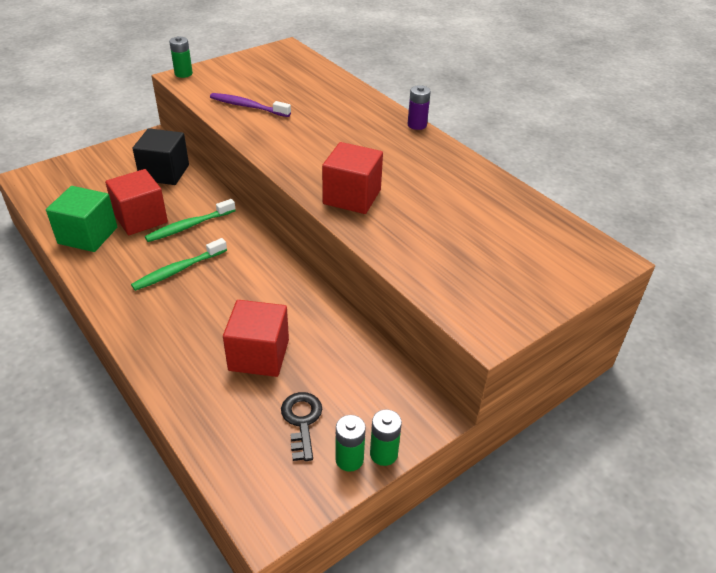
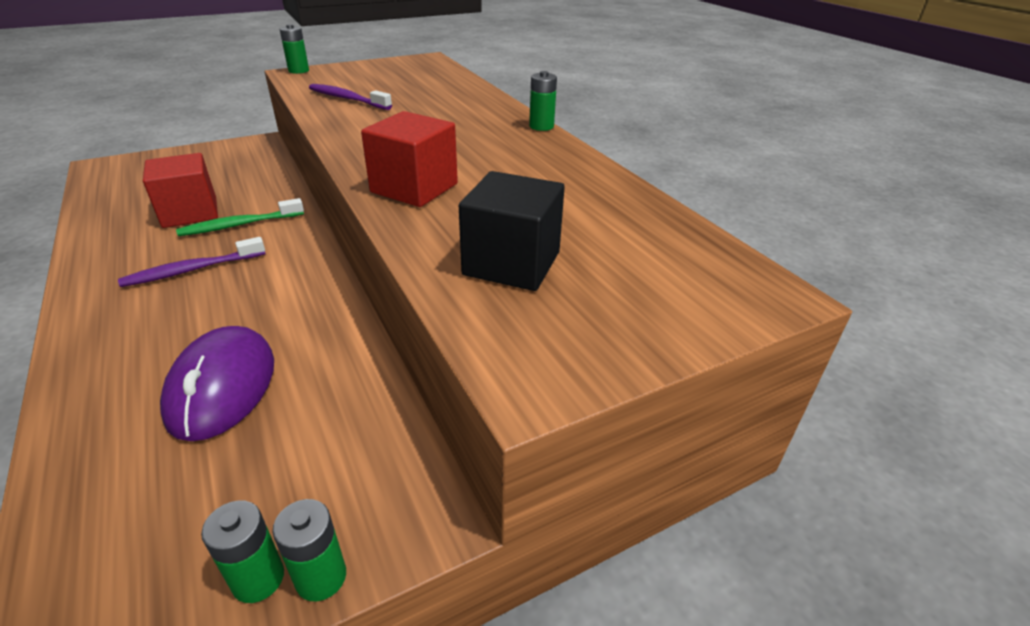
camera: 10 degrees right, 5 degrees down
green cube [46,186,117,252] -> none
green toothbrush [131,238,227,291] -> purple toothbrush [118,237,265,287]
black cube [132,128,189,185] -> black cube moved to [459,171,565,291]
red cube [223,300,289,377] -> purple mouse [160,326,274,441]
black key [281,392,322,461] -> none
purple battery [408,85,431,130] -> green battery [529,71,557,131]

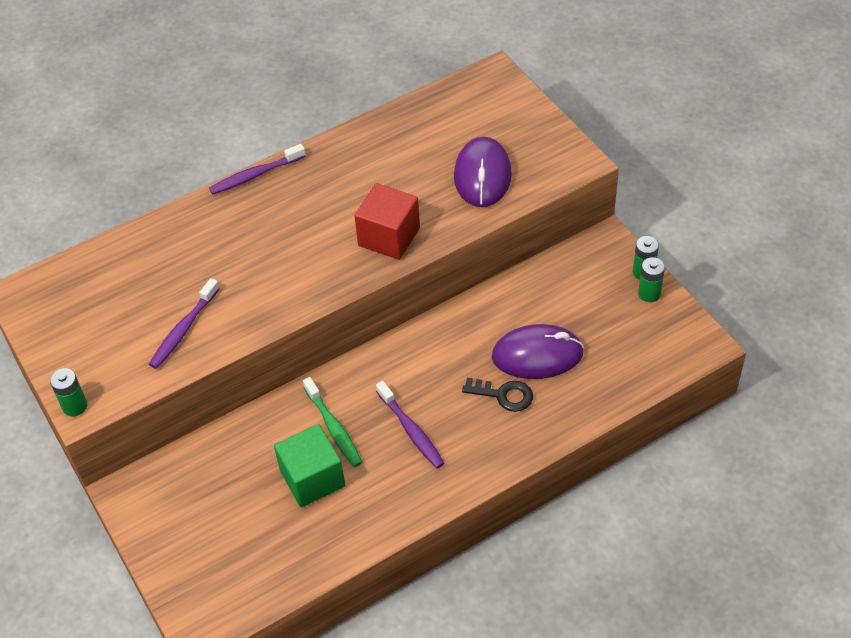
camera: 90 degrees left, 15 degrees up
red cube [143,153,218,228] -> green cube [274,424,345,507]
black cube [459,171,565,291] -> purple mouse [454,137,512,207]
green battery [529,71,557,131] -> purple toothbrush [209,144,306,195]
none -> black key [462,378,533,412]

